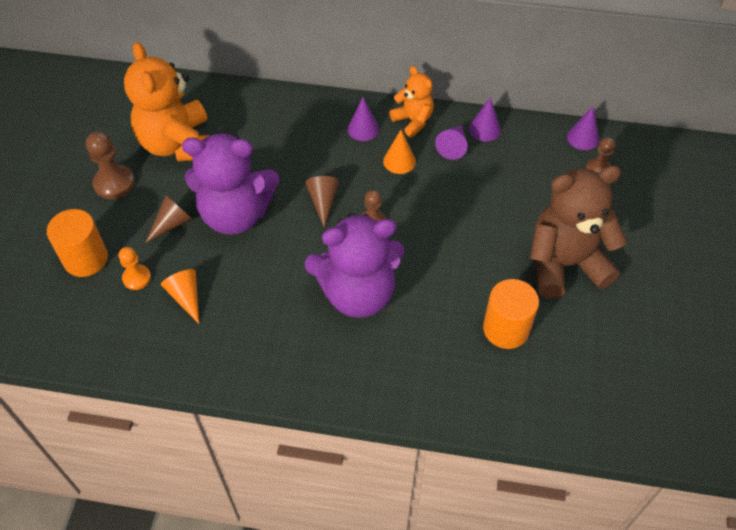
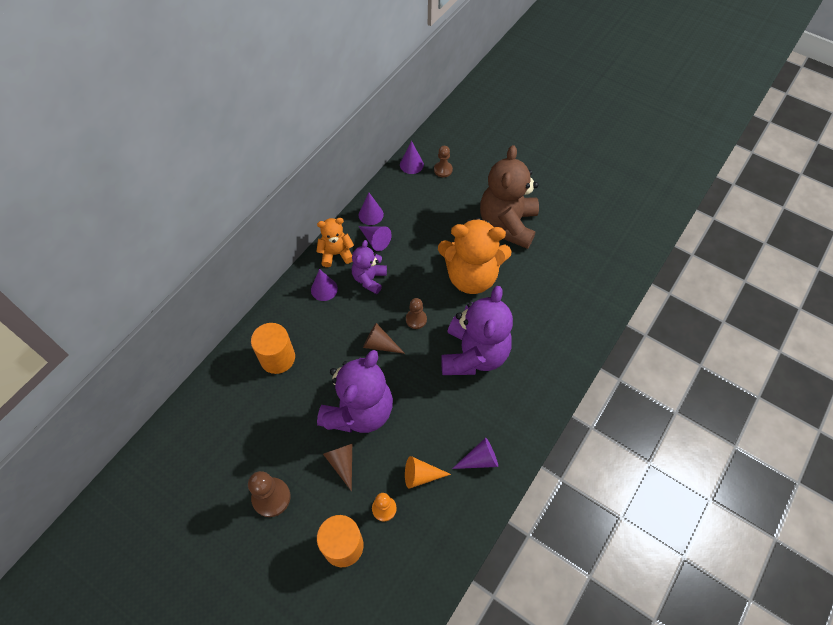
camera: 65 degrees left, 5 degrees up
orange teddy bear [124,42,210,162] -> orange teddy bear moved to [438,217,511,294]
orange cone [383,130,416,174] -> purple teddy bear [352,240,387,294]
orange cylinder [483,279,539,349] -> orange cylinder moved to [251,323,295,374]
none -> purple cone [452,438,498,469]

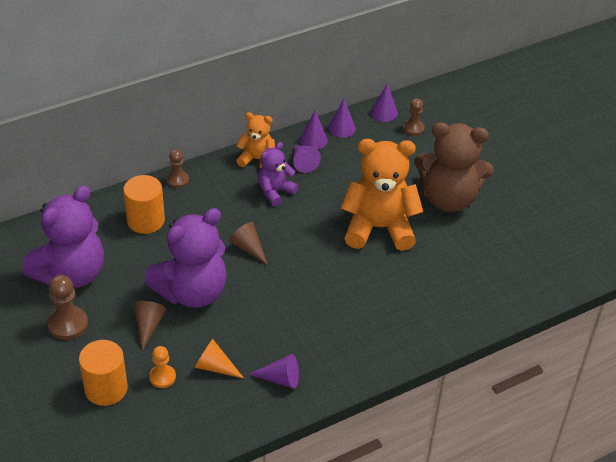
camera: 25 degrees right, 15 degrees down
purple cone [311,269,338,301] -> purple cone moved to [328,99,356,138]
brown pawn [406,298,427,329] -> brown pawn moved to [166,150,189,188]
orange teddy bear [438,217,511,294] -> orange teddy bear turned 150 degrees clockwise [341,139,423,251]
purple teddy bear [441,286,513,375] -> purple teddy bear moved to [22,185,104,288]
brown teddy bear [480,145,539,249] -> brown teddy bear turned 120 degrees counterclockwise [414,122,494,212]

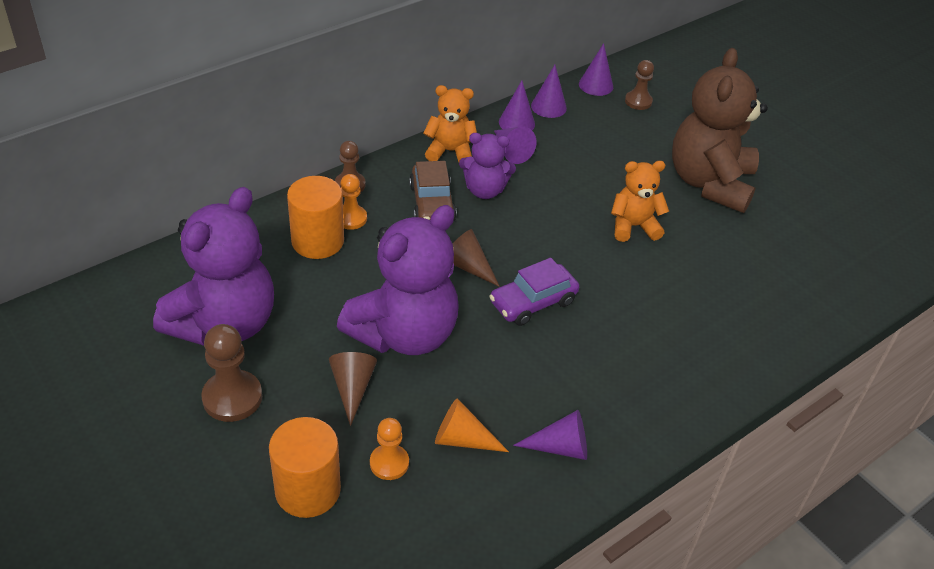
camera: 10 degrees left, 0 degrees up
purple teddy bear [258,142,298,206] -> purple teddy bear turned 120 degrees counterclockwise [459,133,516,199]
orange teddy bear [341,139,423,251] -> orange teddy bear [611,161,669,242], size x0.53
brown teddy bear [414,122,494,212] -> brown teddy bear turned 105 degrees clockwise [672,48,768,213]
none -> orange pawn [340,174,367,230]
none -> brown car [409,161,457,221]
none -> purple car [489,258,579,326]

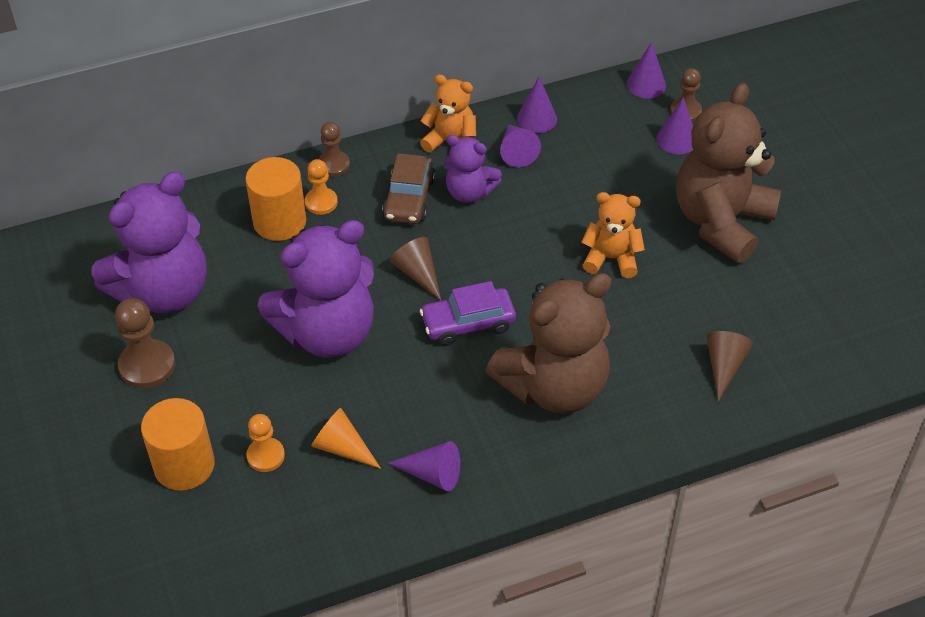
camera: 20 degrees right, 5 degrees up
brown cone [329,352,377,426] -> brown cone moved to [706,331,753,402]
purple cone [531,65,567,118] -> purple cone moved to [656,97,693,154]
none -> brown teddy bear [486,273,612,414]

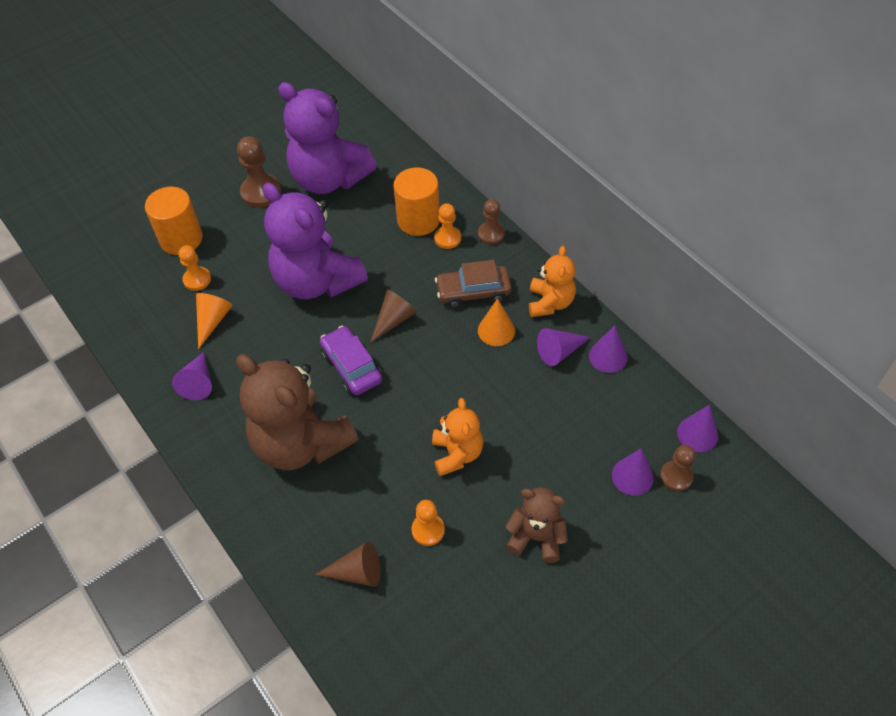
camera: 75 degrees right, 5 degrees up
purple teddy bear [444,135,502,203] -> orange cone [478,298,515,346]
brown teddy bear [676,83,781,263] -> brown teddy bear [505,487,568,563], size x0.53
none -> orange pawn [412,500,445,546]

